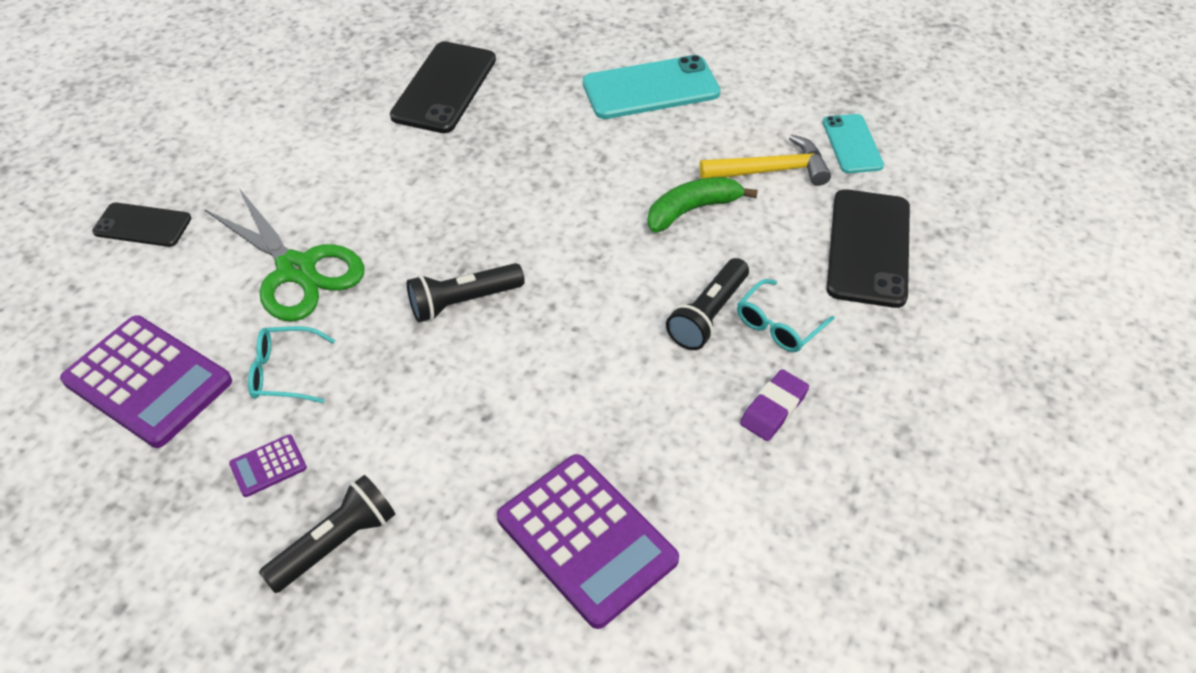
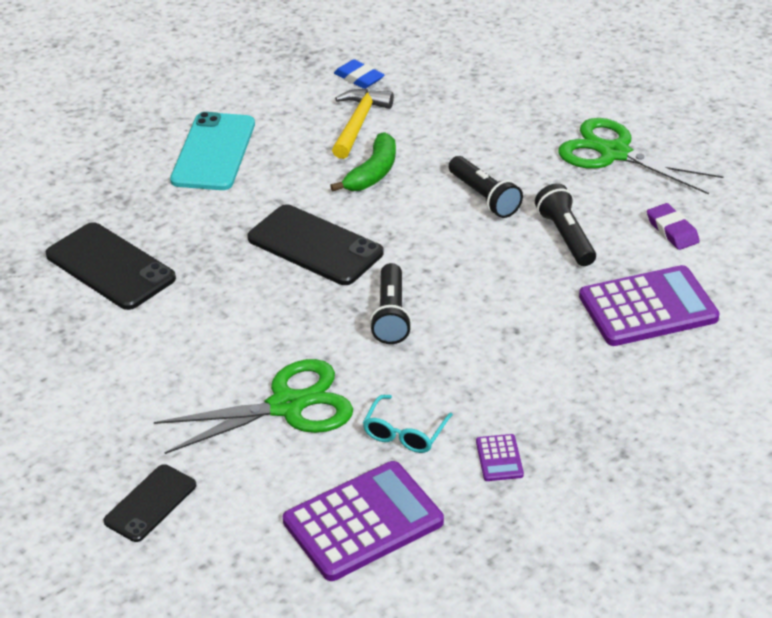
camera: 65 degrees left, 10 degrees down
black flashlight [259,475,395,593] -> black flashlight moved to [535,183,596,266]
green banana [647,177,758,233] -> green banana turned 150 degrees counterclockwise [330,132,396,191]
turquoise glasses [737,279,835,352] -> none
purple eraser [740,369,809,441] -> purple eraser moved to [647,203,700,250]
turquoise phone [823,114,884,173] -> blue eraser [334,59,384,89]
black phone [827,189,910,308] -> black phone moved to [247,204,383,285]
none -> green scissors [558,118,724,195]

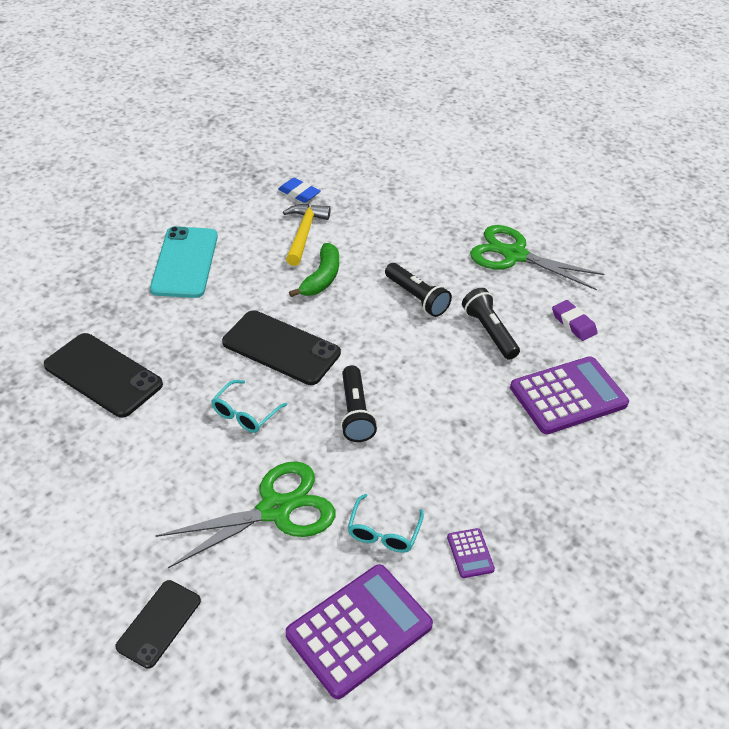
camera: 10 degrees left, 5 degrees up
none -> turquoise glasses [211,380,287,433]

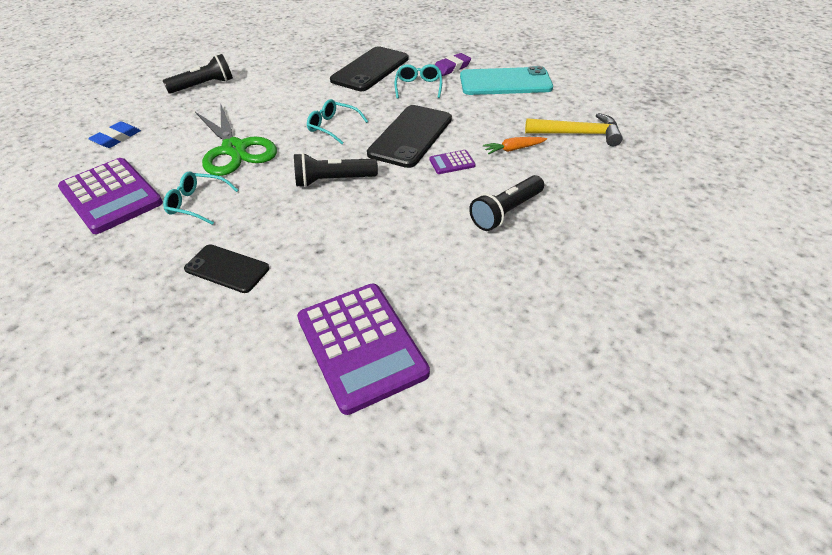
camera: 90 degrees right, 0 degrees up
black phone [115,580,201,669] -> black phone moved to [184,245,269,293]
blue eraser [278,178,321,203] -> blue eraser moved to [88,122,141,148]
green banana [289,243,339,297] -> orange carrot [483,137,547,154]
purple calculator [447,528,495,578] -> purple calculator moved to [429,150,475,174]
black flashlight [462,288,520,360] -> black flashlight moved to [163,54,233,94]
green scissors [470,225,605,290] -> none
purple eraser [552,300,597,341] -> purple eraser moved to [435,53,471,76]
none -> turquoise glasses [394,64,442,99]

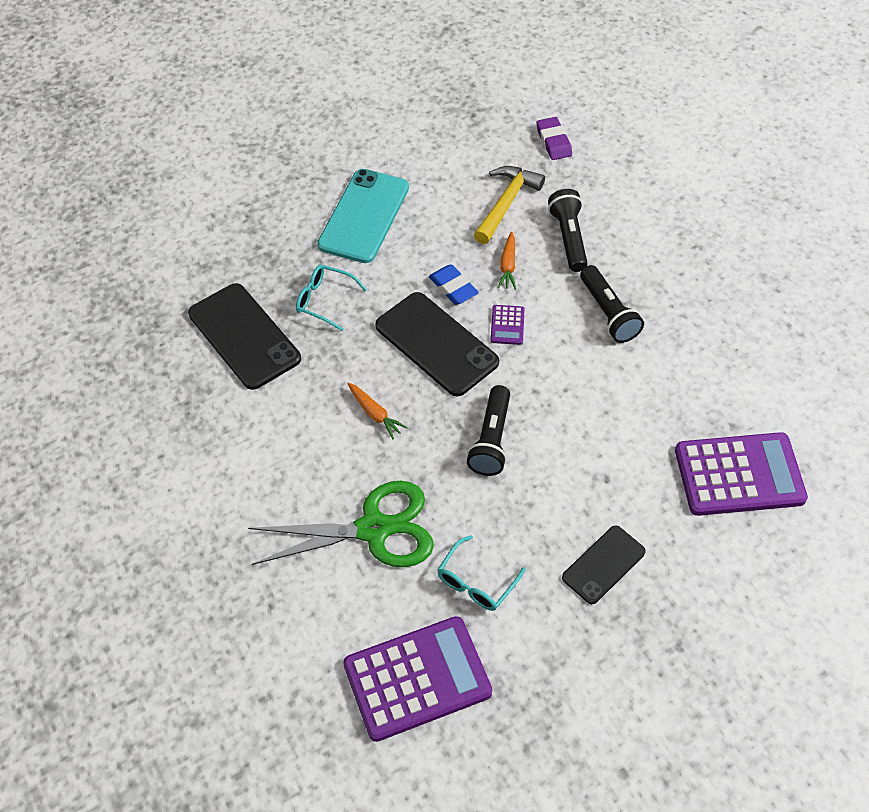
camera: 70 degrees left, 10 degrees up
blue eraser [88,122,141,148] -> blue eraser moved to [429,264,479,305]
black flashlight [163,54,233,94] -> black flashlight moved to [548,189,588,272]
turquoise glasses [307,99,368,144] -> orange carrot [347,383,408,439]
purple eraser [435,53,471,76] -> purple eraser moved to [536,117,572,160]

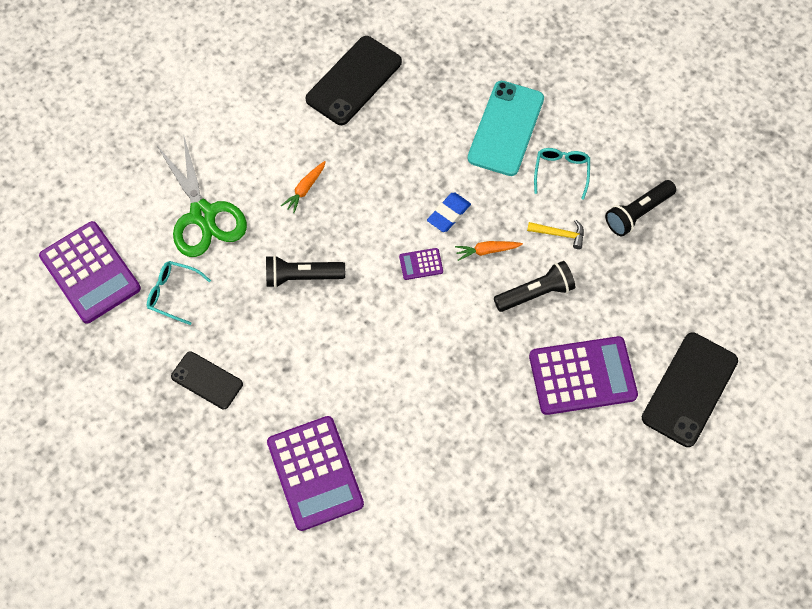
camera: 75 degrees right, 10 degrees up
turquoise glasses [296,265,367,331] -> turquoise glasses moved to [534,148,590,200]
turquoise phone [317,169,409,263] -> turquoise phone turned 75 degrees counterclockwise [467,81,544,176]
black phone [375,292,499,396] -> black phone moved to [642,332,738,447]
yellow hammer [474,166,545,244] -> yellow hammer [527,220,584,249], size x0.60
purple eraser [536,117,572,160] -> none
black flashlight [580,265,644,343] -> black flashlight moved to [605,180,676,236]
none -> purple calculator [529,336,638,415]

